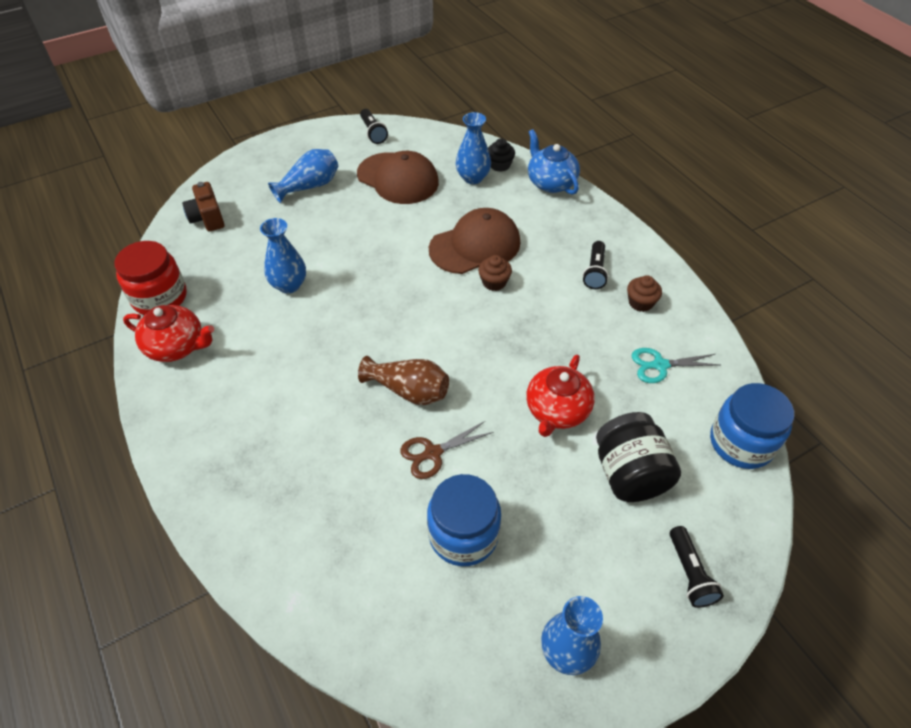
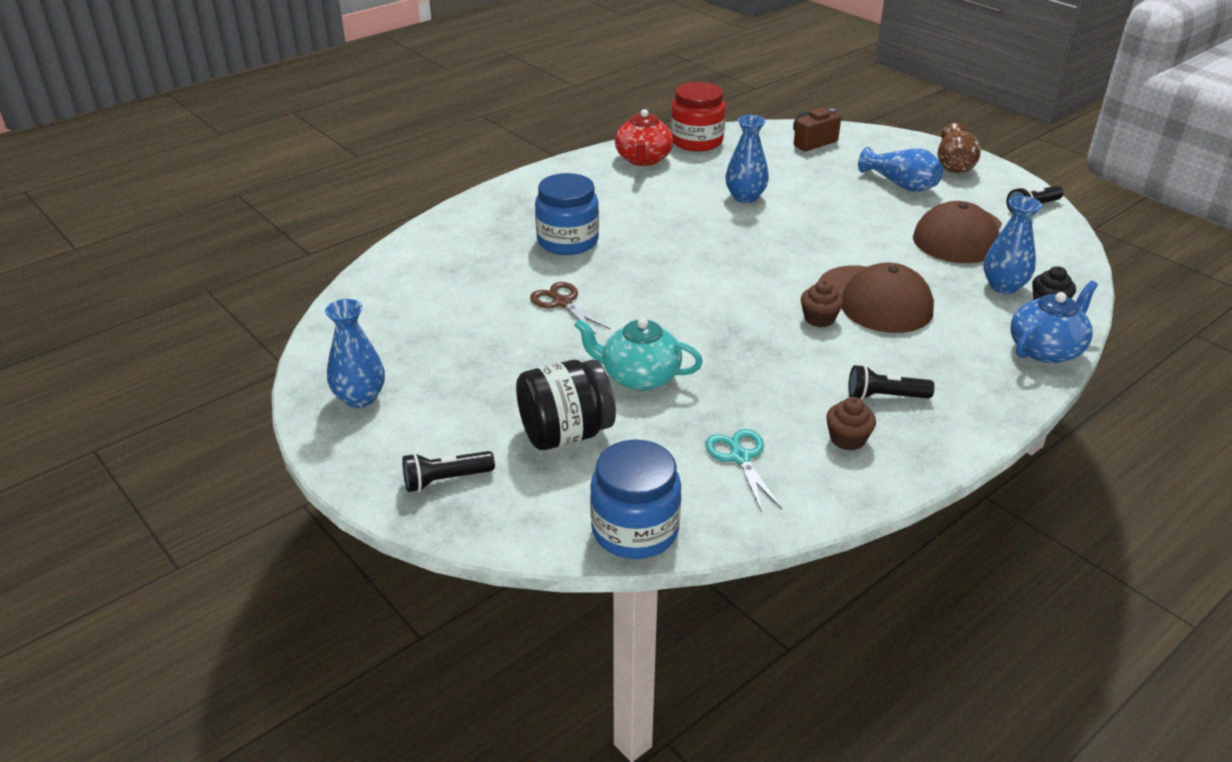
camera: 80 degrees right, 15 degrees down
brown vase [358,356,449,405] -> brown vase moved to [938,123,981,173]
blue jar [427,474,501,566] -> blue jar moved to [535,173,599,255]
red teapot [526,355,595,437] -> turquoise teapot [574,318,703,391]

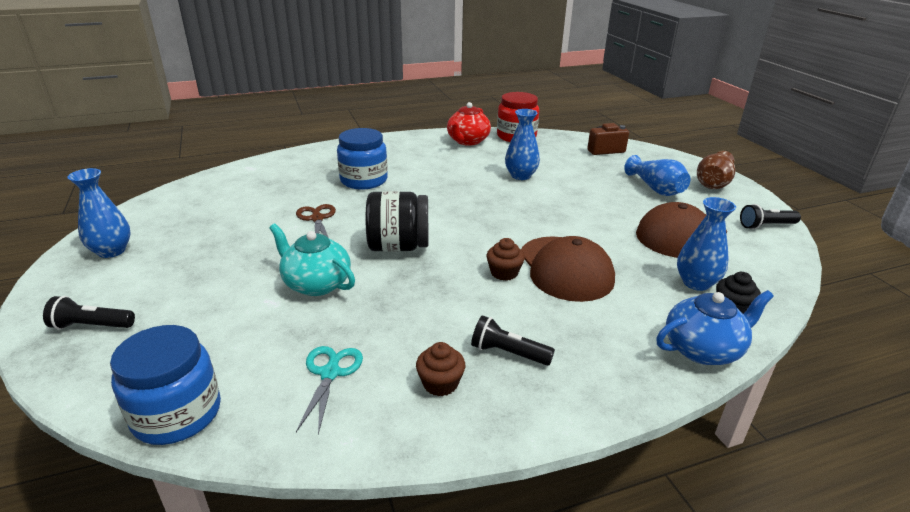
camera: 20 degrees right, 5 degrees down
black jar [516,360,616,450] -> black jar moved to [366,191,428,252]

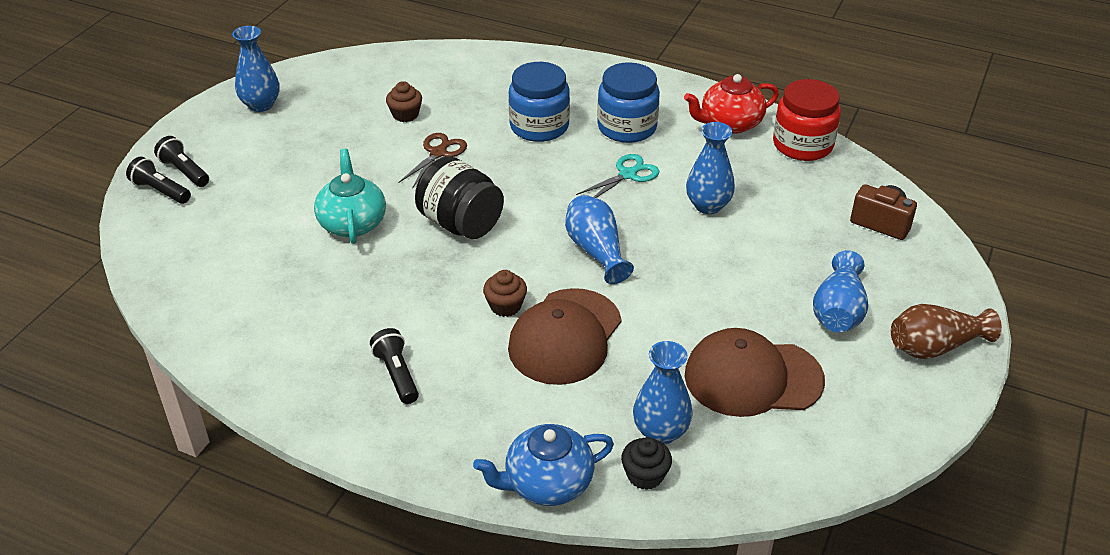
camera: 45 degrees right, 10 degrees up
blue jar [110,325,221,445] -> blue jar moved to [597,62,660,143]
turquoise scissors [296,346,363,434] -> turquoise scissors moved to [576,154,659,198]
brown cupcake [416,342,465,396] -> brown cupcake moved to [386,81,422,122]
blue teapot [657,290,774,365] -> blue teapot turned 135 degrees clockwise [473,424,614,506]
black flashlight [740,204,801,229] -> black flashlight moved to [126,157,191,204]
none -> blue vase [565,195,634,284]

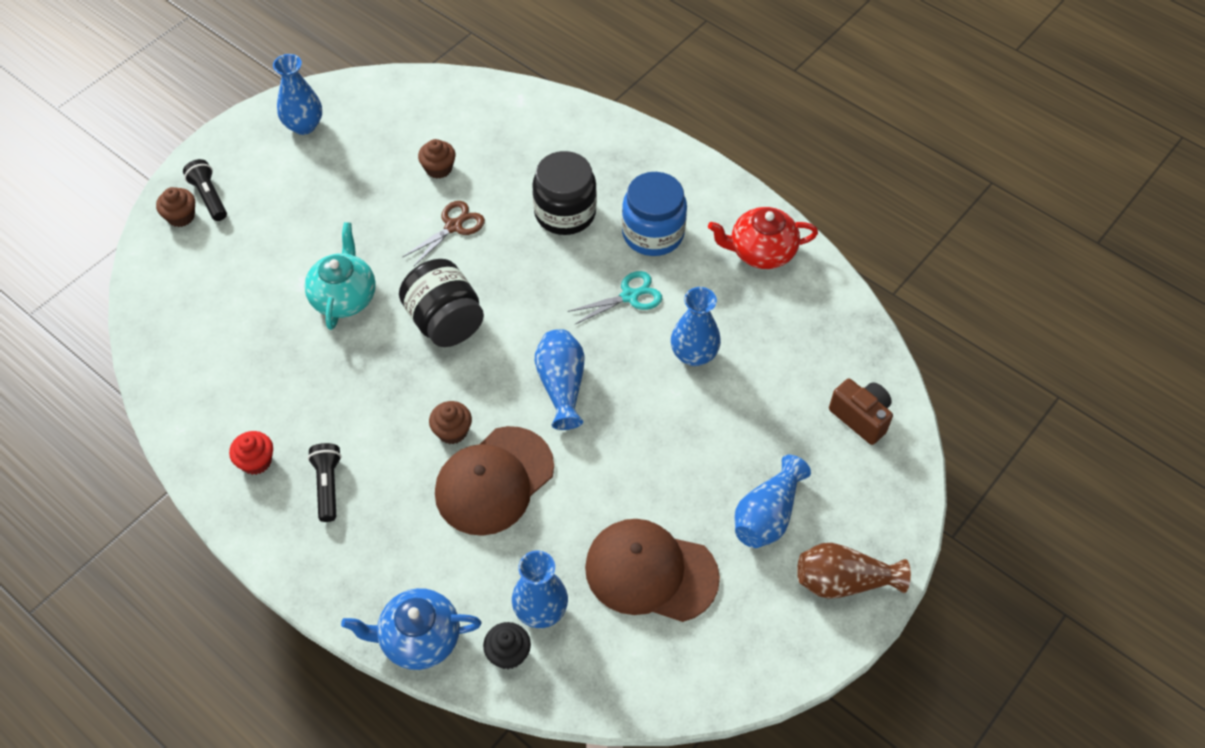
camera: 15 degrees right, 15 degrees up
black flashlight [126,157,191,204] -> brown cupcake [156,187,195,227]
blue jar [508,62,570,142] -> black jar [532,151,597,235]
red jar [773,79,841,161] -> none
none -> red cupcake [229,431,273,475]

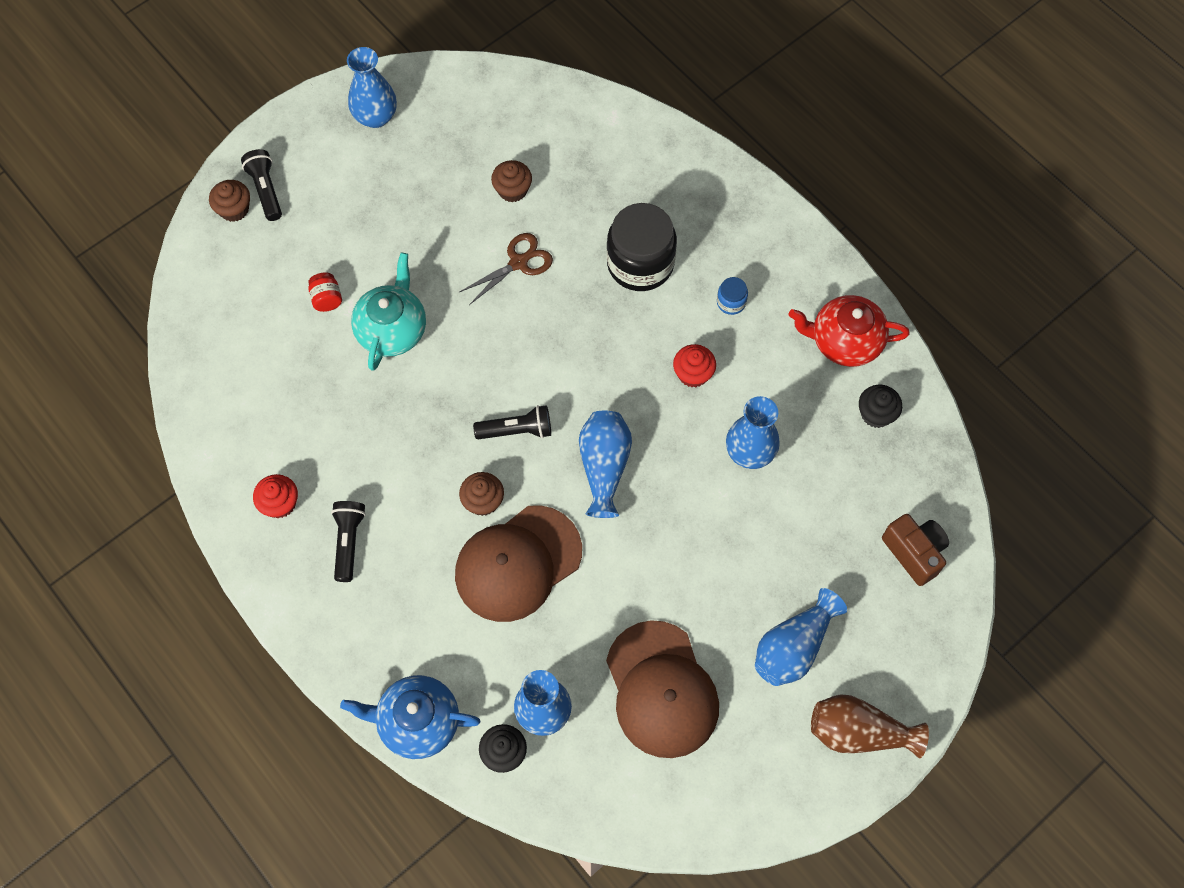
camera: 10 degrees right, 10 degrees up
black jar [399,259,484,347] -> none
turquoise scissors [568,271,662,324] -> red cupcake [673,344,716,387]
brown cap [585,519,720,622] -> brown cap turned 135 degrees counterclockwise [606,620,719,758]
blue jar [622,172,687,256] -> blue jar [717,277,748,315], size x0.43
none -> red jar [308,273,342,312]
none -> black flashlight [473,405,551,439]
none -> black cupcake [859,385,902,428]

